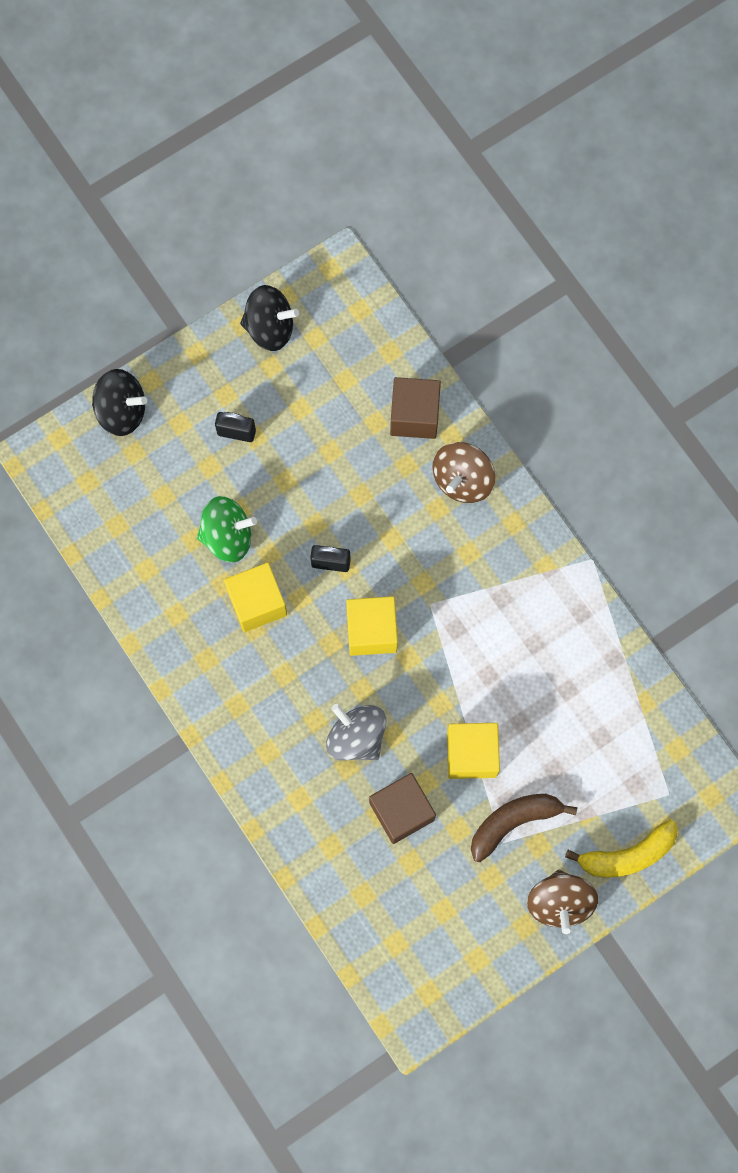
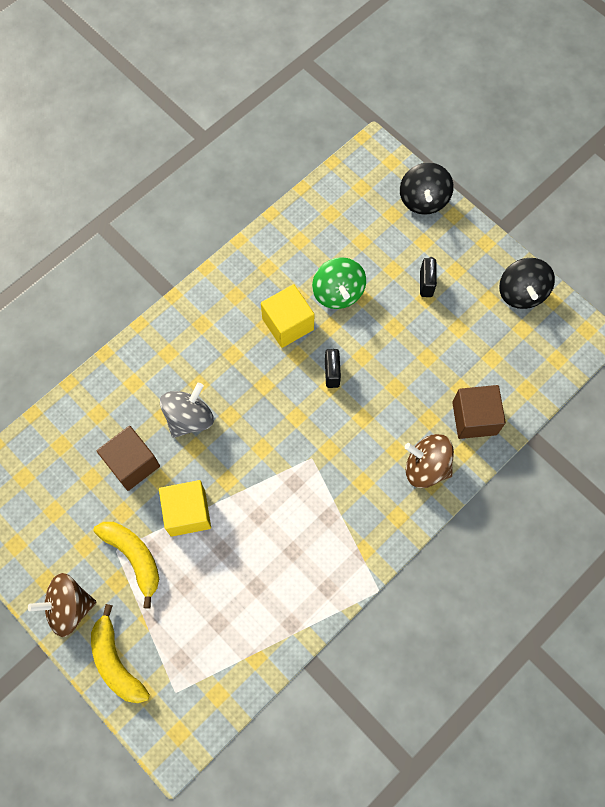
camera: 80 degrees right, 5 degrees down
yellow cube [346,596,398,656] -> none
brown banana [471,794,577,862] -> yellow banana [94,522,159,609]

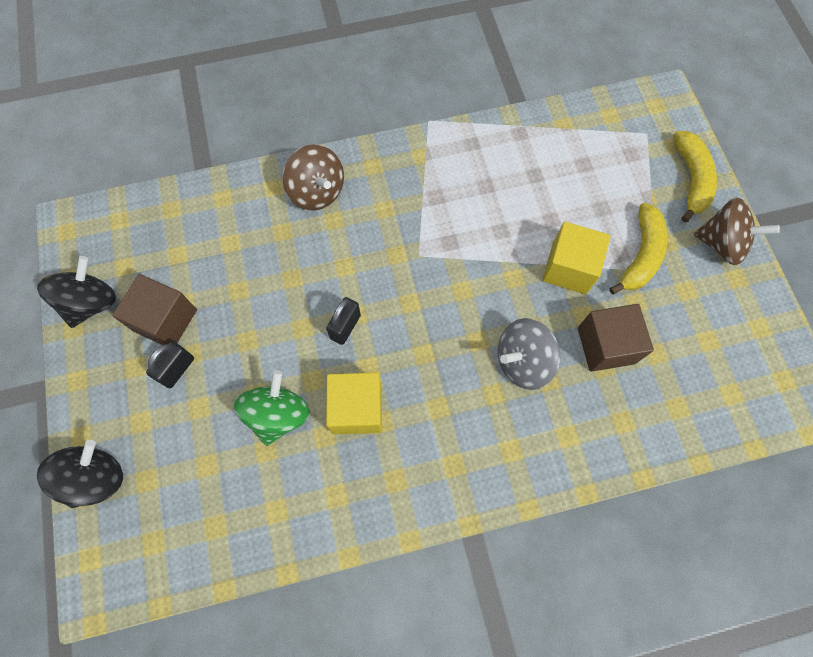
camera: 150 degrees left, 0 degrees up
yellow banana [94,522,159,609] -> yellow banana turned 150 degrees counterclockwise [609,203,667,294]
brown cube [452,385,506,439] -> brown cube moved to [112,274,197,345]

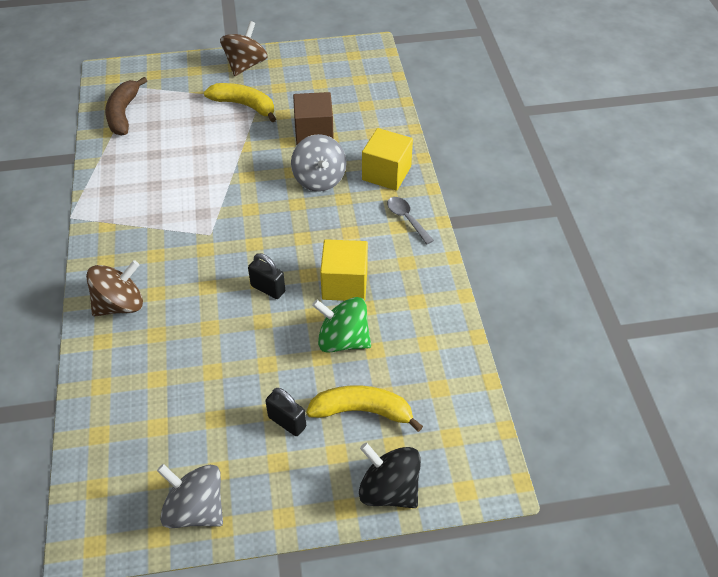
camera: 85 degrees left, 20 degrees down
black spinning top [37,256,116,328] -> grey spinning top [157,464,223,528]
brown cube [112,274,197,345] -> none
yellow cube [542,222,611,294] -> yellow cube moved to [362,128,413,191]
yellow banana [673,131,717,222] -> yellow banana moved to [306,385,423,432]
none -> brown banana [105,77,147,135]
none -> grey spoon [387,197,434,244]

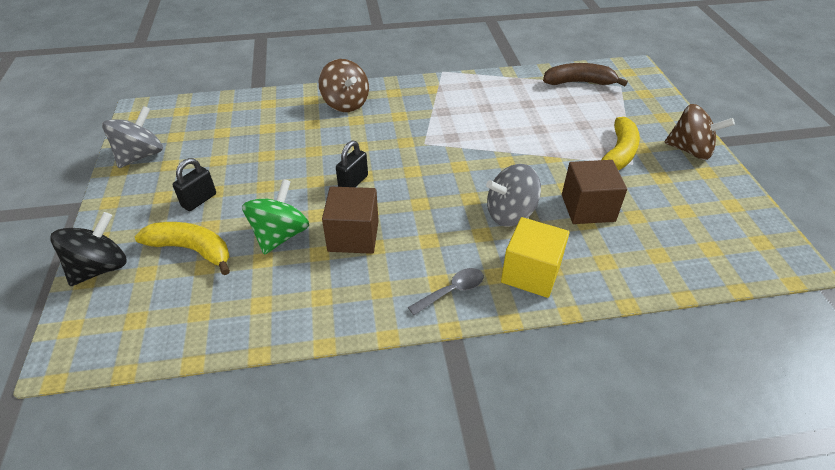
camera: 90 degrees right, 5 degrees down
yellow banana [306,385,423,432] -> yellow banana turned 75 degrees counterclockwise [135,222,230,275]
yellow cube [320,239,368,301] -> brown cube [322,186,379,254]

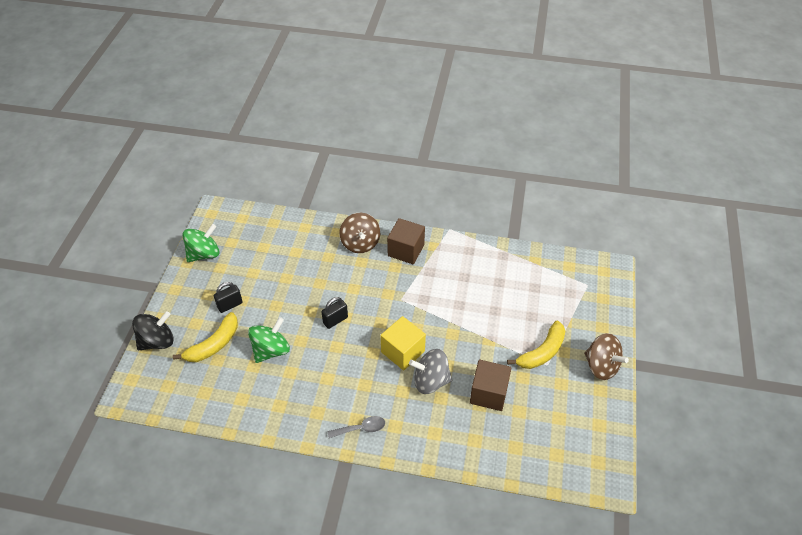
camera: 20 degrees right, 5 degrees up
grey spinning top [102,106,163,168] -> green spinning top [183,224,219,262]
yellow banana [135,222,230,275] -> yellow banana turned 90 degrees clockwise [173,312,238,362]
brown cube [322,186,379,254] -> brown cube moved to [387,218,425,264]
yellow cube [501,217,569,298] -> yellow cube moved to [381,316,426,370]
brown banana [543,63,628,86] -> none

